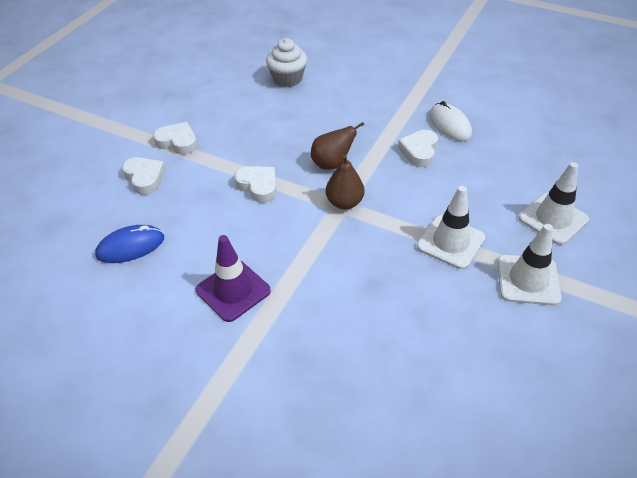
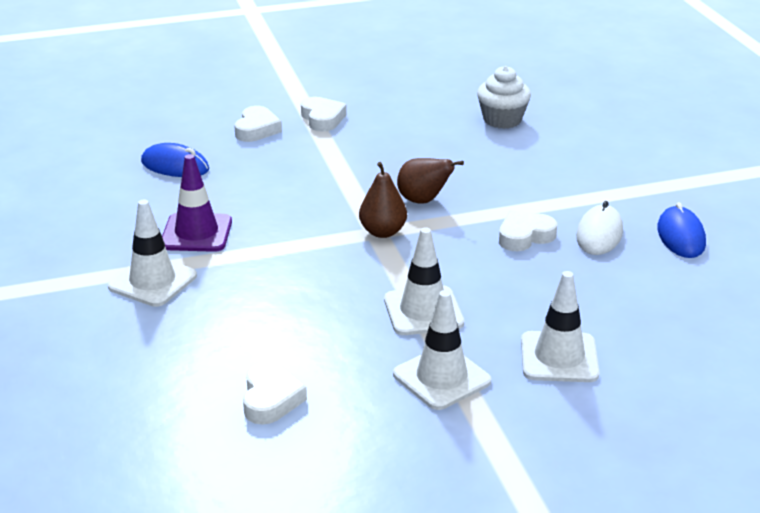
camera: 45 degrees right, 15 degrees down
white heart [234,166,276,203] -> white heart moved to [243,363,307,425]
none -> white traffic cone [108,199,197,307]
none -> blue mouse [657,202,706,258]

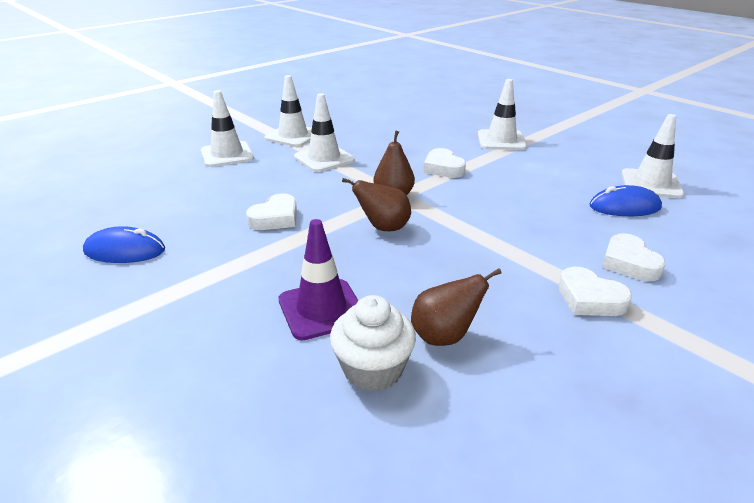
camera: 155 degrees right, 0 degrees up
purple traffic cone [162,154,232,252] -> purple traffic cone moved to [278,219,359,340]
white heart [243,363,307,425] -> white heart moved to [423,148,466,178]
white mouse [576,201,623,255] -> none
blue mouse [657,202,706,258] -> blue mouse turned 60 degrees counterclockwise [83,226,165,263]
none -> brown pear [411,268,502,346]
none -> white traffic cone [621,114,684,198]

